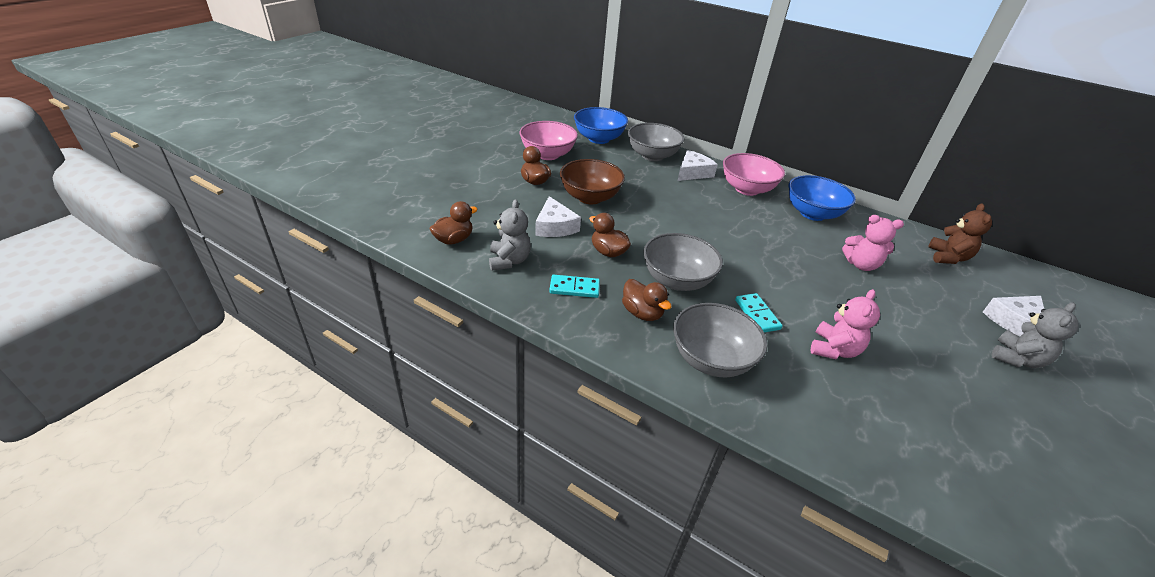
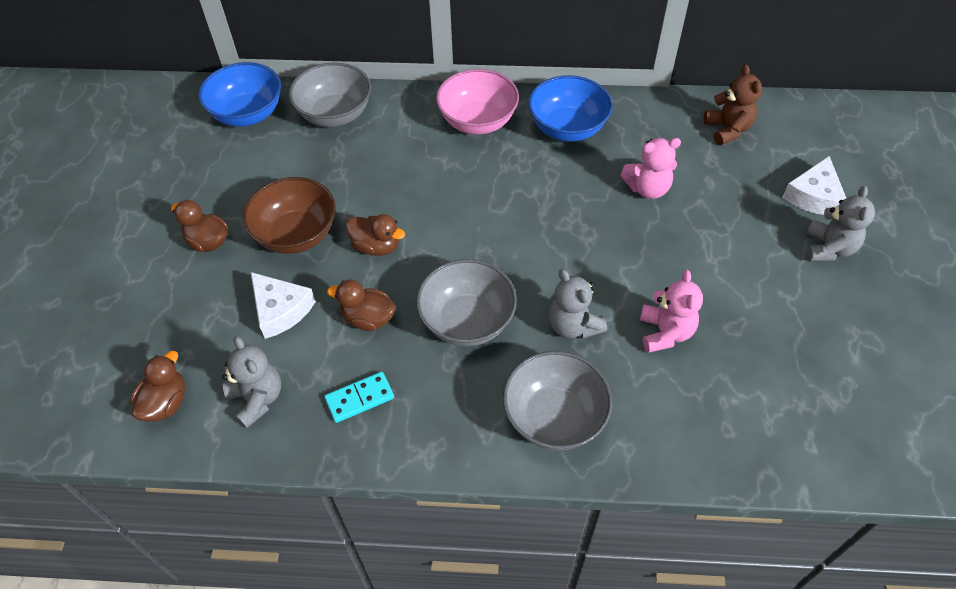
camera: 25 degrees left, 15 degrees up
pink bowl [519,121,578,160] -> none
brown duck [622,279,672,321] -> brown duck moved to [346,214,405,256]
white cheese [678,150,718,181] -> none
turquoise domino [735,293,783,333] -> grey teddy bear [548,269,607,339]

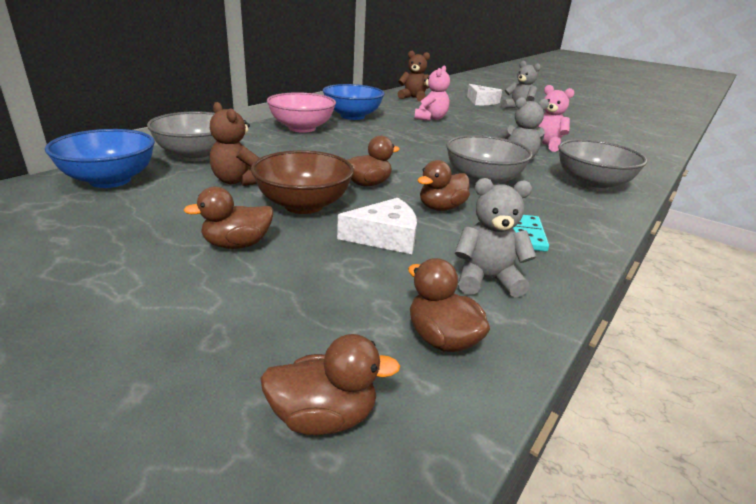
camera: 60 degrees left, 25 degrees down
none -> brown teddy bear [210,102,259,186]
none -> brown duck [260,334,400,435]

